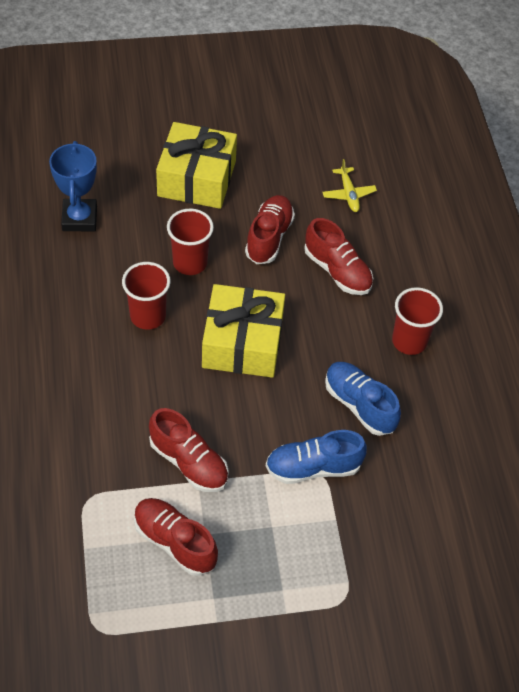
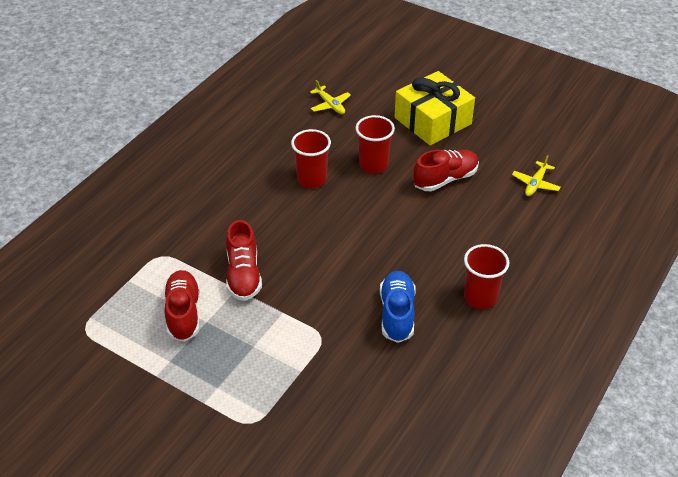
camera: 45 degrees right, 10 degrees down
blue trophy [49,141,97,231] -> yellow plane [310,80,351,114]
yellow gift [202,284,285,378] -> none
blue shoe [266,430,367,484] -> none
red shoe [304,218,373,295] -> none

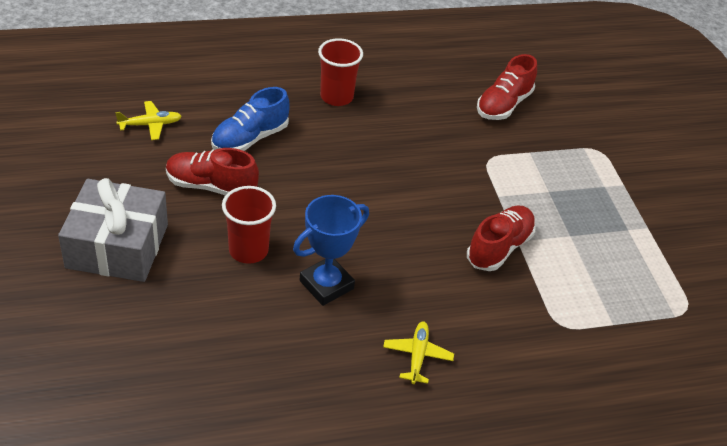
camera: 140 degrees left, 0 degrees up
red shoe [164,270,200,342] -> red shoe moved to [477,54,537,120]
red cup [291,129,331,188] -> blue trophy [293,195,369,306]
yellow plane [310,80,351,114] -> yellow plane moved to [383,321,454,384]
blue shoe [380,271,416,343] -> blue shoe moved to [211,87,290,151]
yellow gift [395,71,475,146] -> grey gift [58,178,168,282]

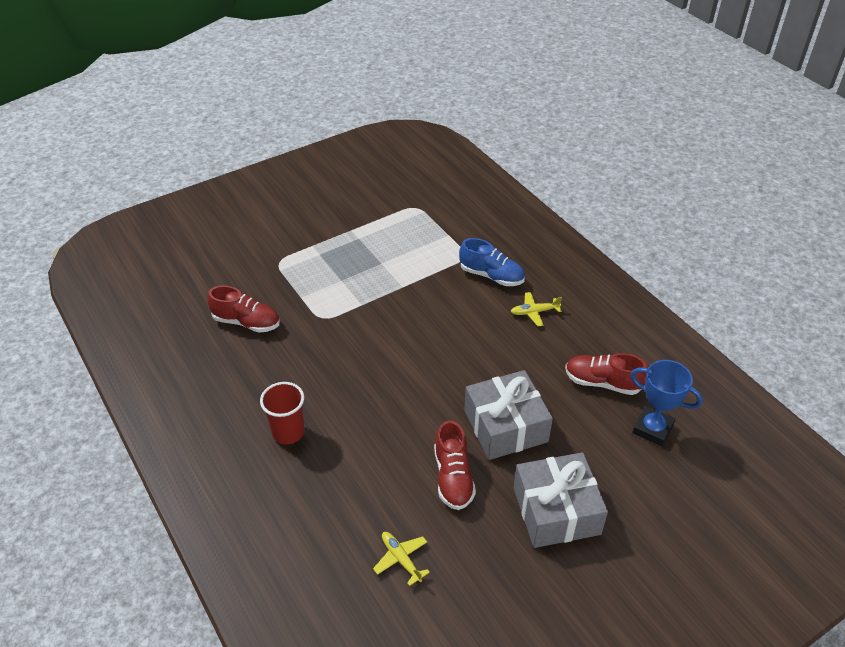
camera: 105 degrees left, 0 degrees up
blue shoe [211,87,290,151] -> blue shoe moved to [459,238,525,286]
red cup [222,186,276,264] -> grey gift [464,370,553,460]
blue trophy [293,195,369,306] -> blue trophy moved to [630,360,703,446]
red shoe [467,206,536,271] -> red shoe moved to [565,353,647,395]

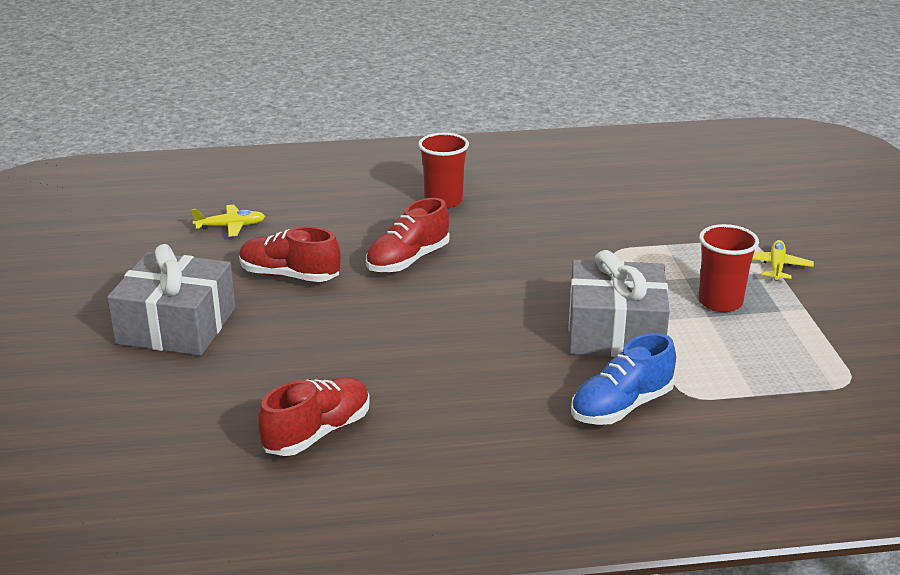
camera: 115 degrees right, 15 degrees down
red shoe [207,285,280,333] -> red shoe moved to [366,198,450,273]
grey gift [464,370,553,460] -> grey gift moved to [569,250,670,357]
yellow plane [510,292,562,326] -> yellow plane moved to [752,240,814,281]
blue trophy [630,360,703,446] -> none
none -> red cup [699,224,759,312]

